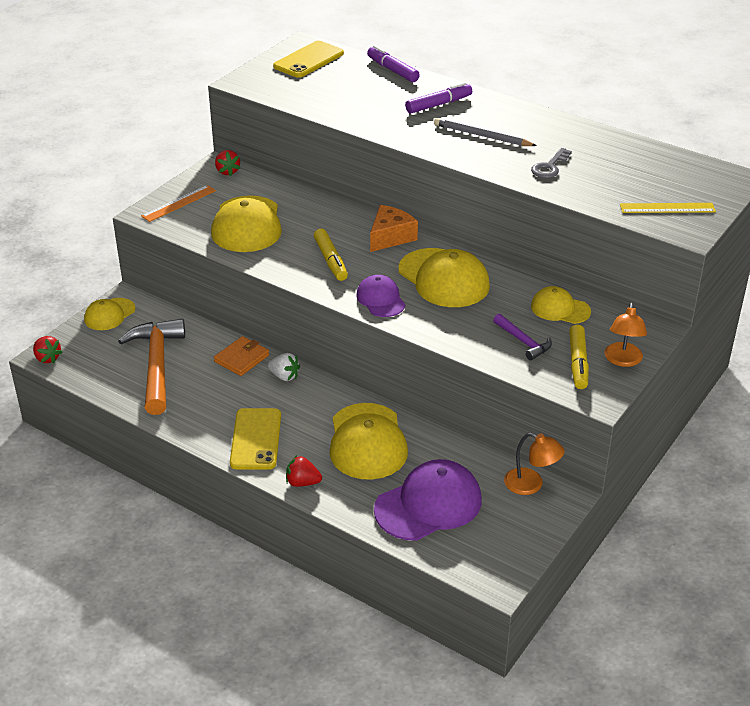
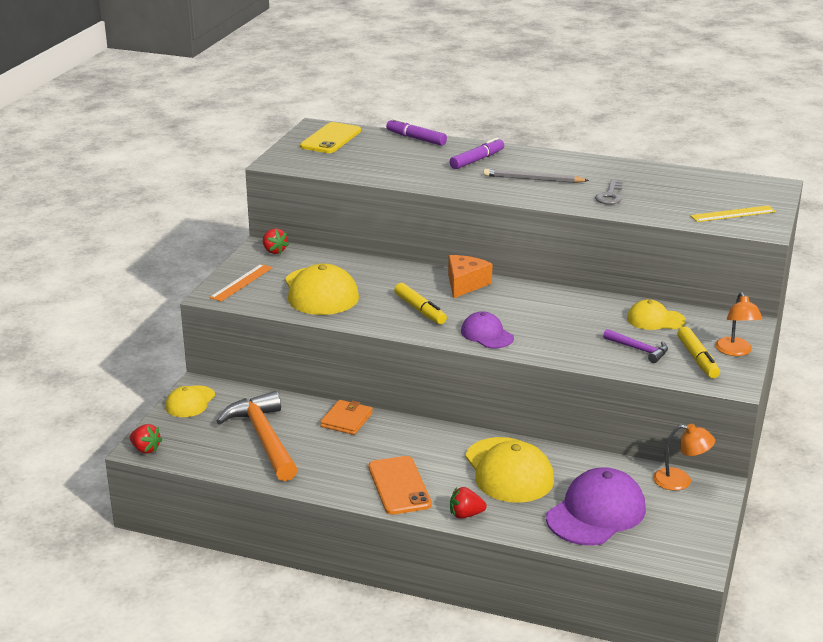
camera: 15 degrees left, 10 degrees down
yellow phone [230,408,281,470] -> orange phone [368,456,432,515]
white strawberry [268,353,300,381] -> none
yellow cap [398,248,490,307] -> none

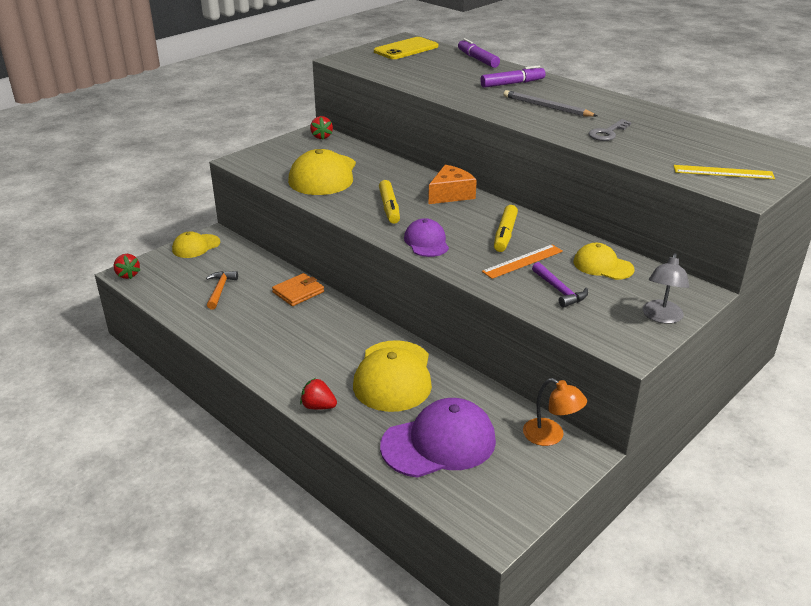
camera: 25 degrees right, 5 degrees up
orange ruler [209,264,272,301] -> orange ruler moved to [482,244,563,279]
orange hammer [216,391,298,481] -> orange hammer [206,271,238,309], size x0.50
orange phone [368,456,432,515] -> none
yellow marker [677,326,720,378] -> yellow marker moved to [494,205,518,252]
orange lamp [715,292,762,356] -> grey lamp [643,253,689,324]

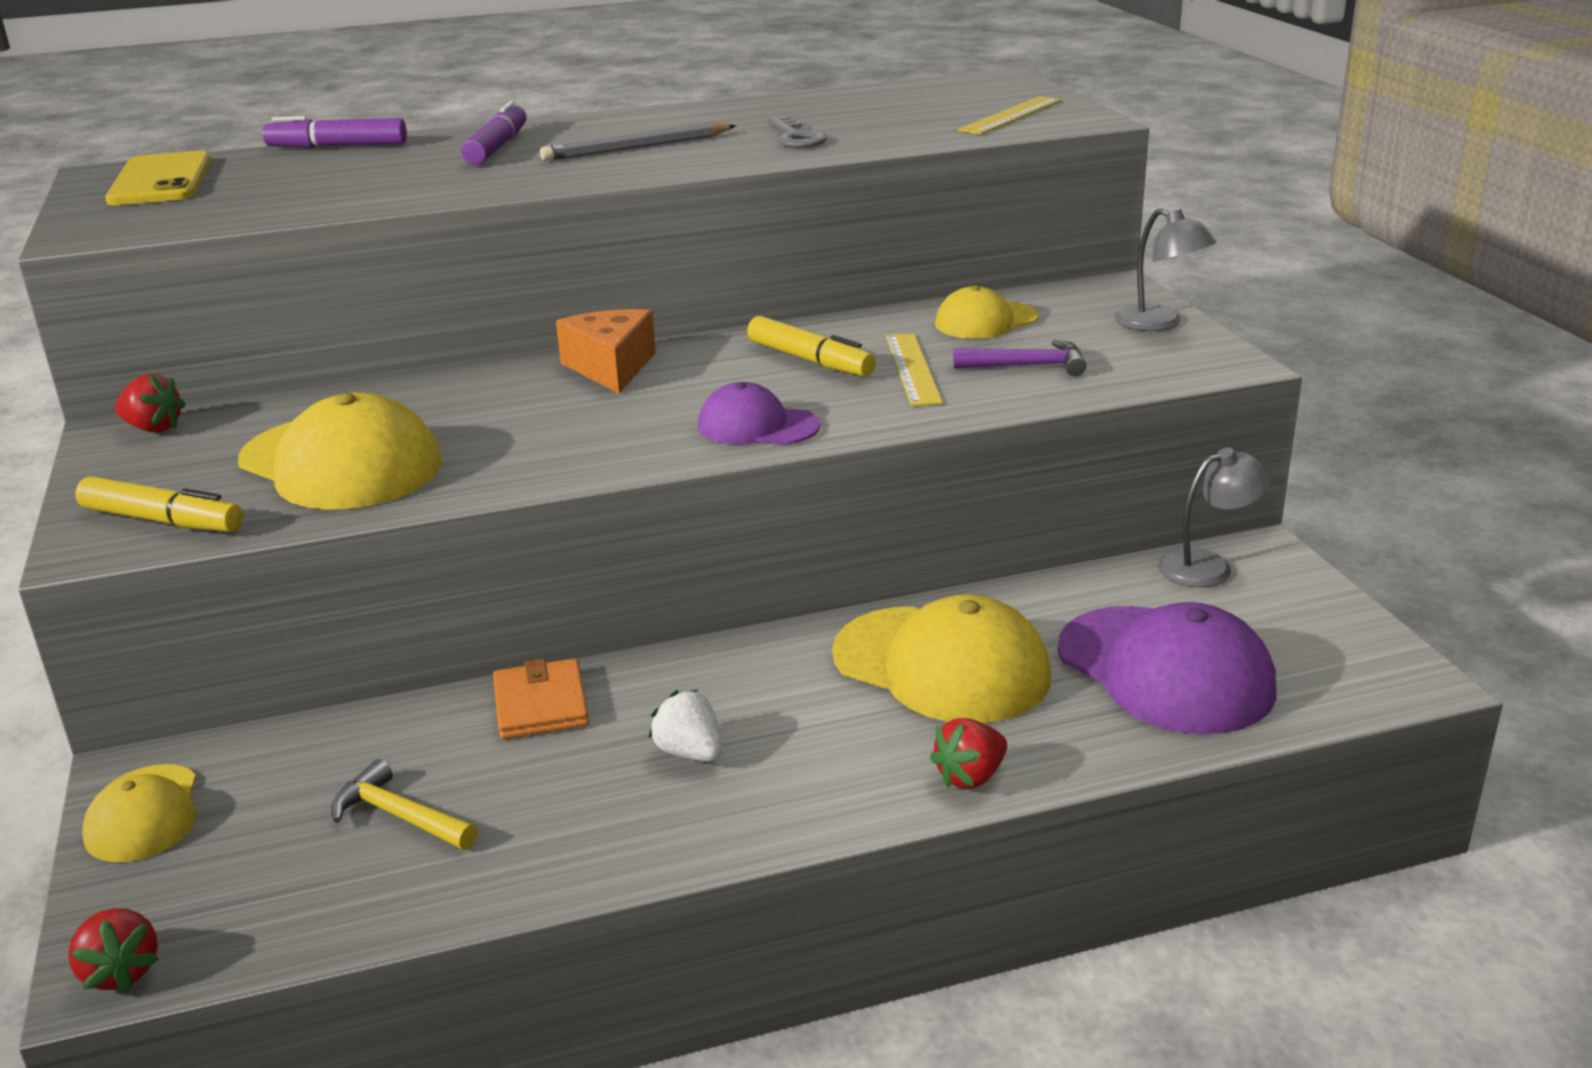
camera: 60 degrees left, 5 degrees down
red strawberry [113,254,140,279] -> red strawberry turned 60 degrees clockwise [68,908,159,992]
orange hammer [206,271,238,309] -> yellow hammer [331,759,478,850]
yellow marker [379,180,400,224] -> yellow marker moved to [75,476,243,532]
purple cap [380,398,496,478] -> purple cap turned 135 degrees clockwise [1058,602,1276,734]
orange ruler [482,244,563,279] -> yellow ruler [886,333,943,406]
orange lamp [523,378,587,446] -> grey lamp [1158,447,1272,587]
none -> white strawberry [649,690,722,762]

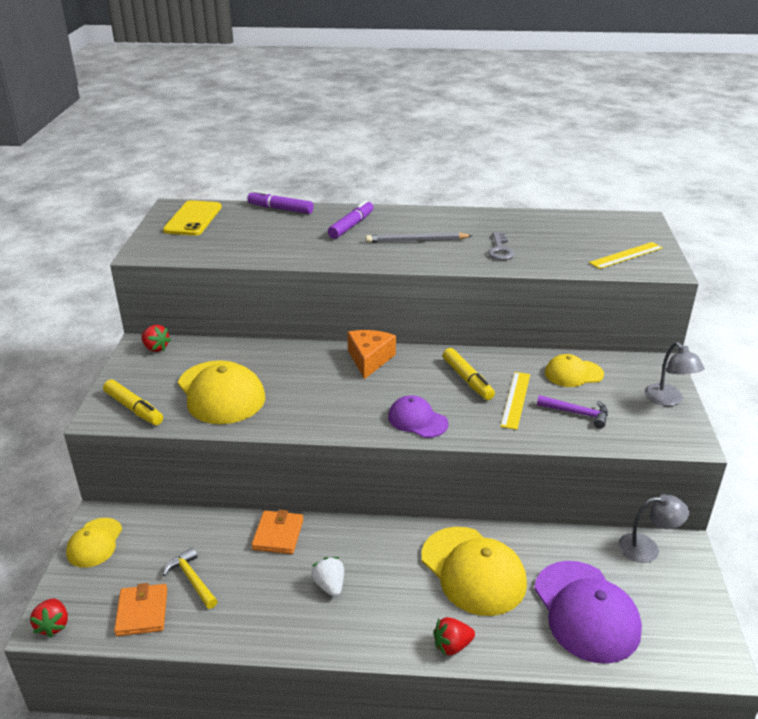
camera: 20 degrees right, 5 degrees up
none -> orange wallet [114,583,167,636]

